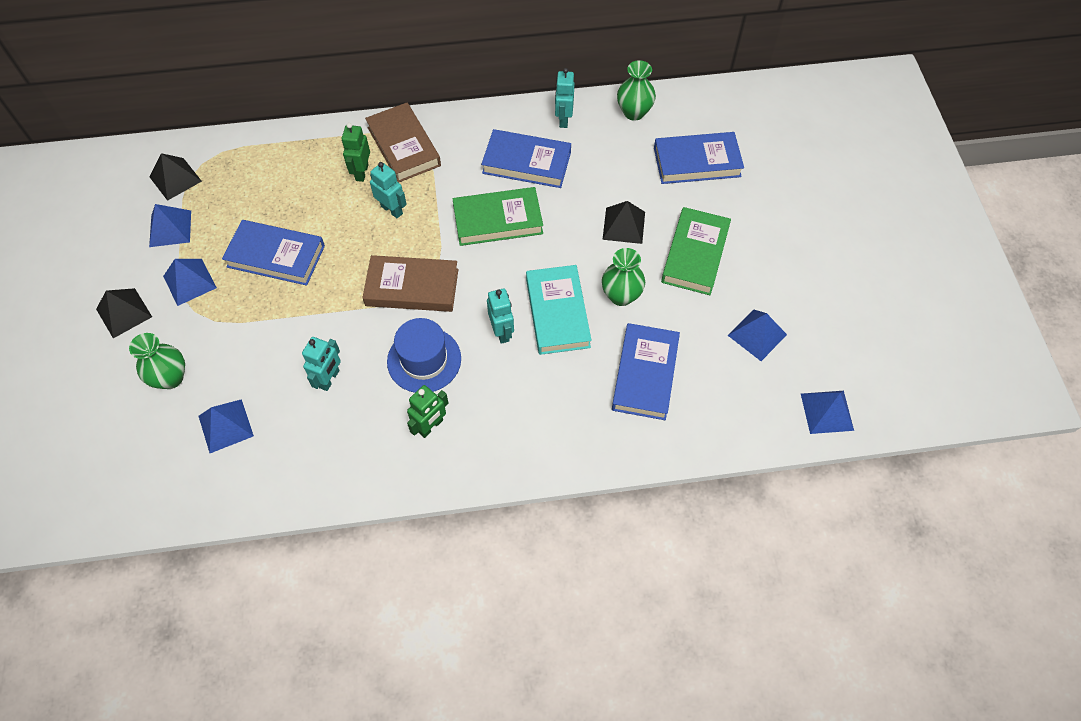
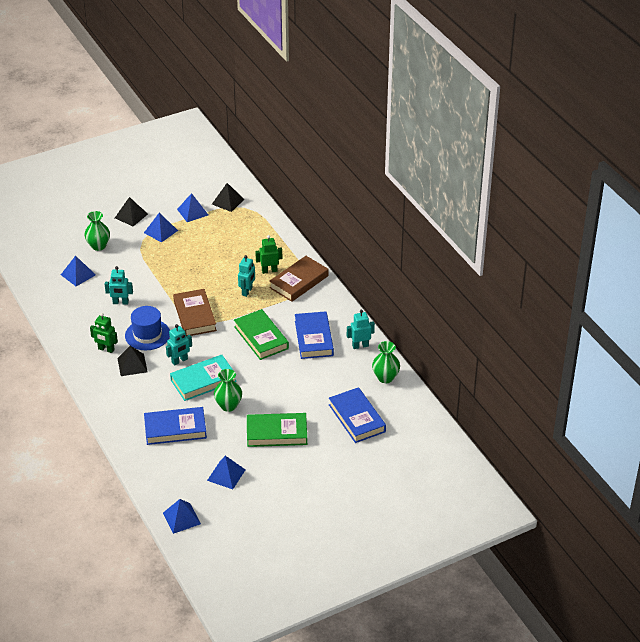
camera: 70 degrees right, 20 degrees down
blue book [222,220,325,286] -> none
black pyramid [602,201,645,244] -> black pyramid moved to [117,346,148,376]

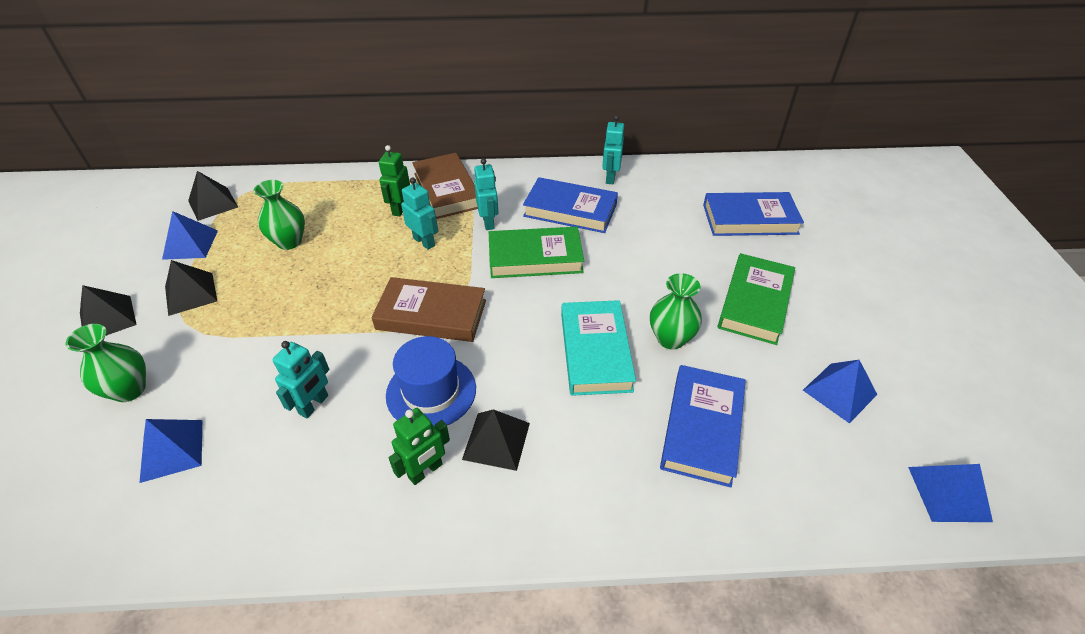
camera: 65 degrees left, 5 degrees up
blue pyramid [144,213,178,243] -> black pyramid [165,260,217,316]
turquoise robot [166,324,192,366] -> turquoise robot moved to [474,158,498,230]
green vase [372,341,400,383] -> green vase moved to [254,180,305,250]

